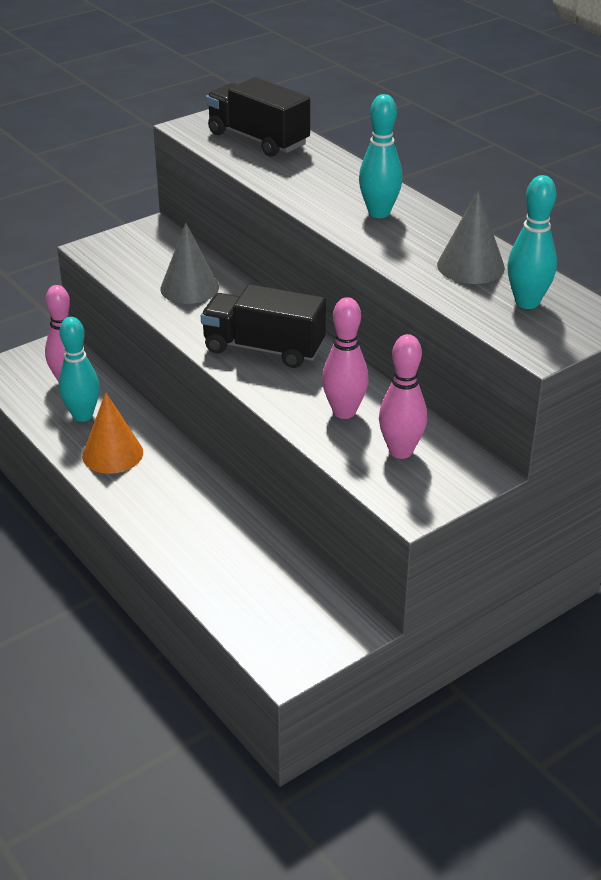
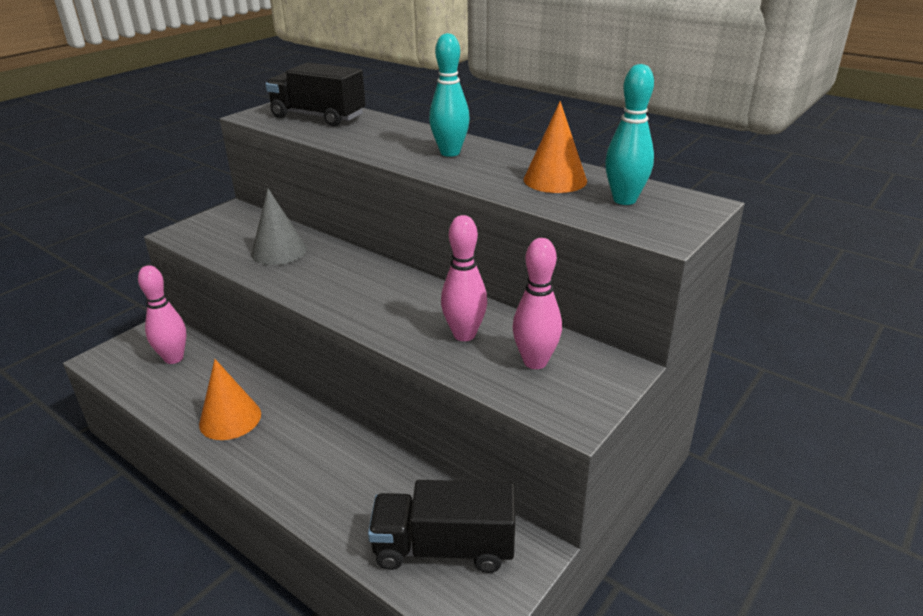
camera: 15 degrees left, 5 degrees down
turquoise bowling pin [58,317,100,422] -> none
black truck [201,284,326,368] -> black truck moved to [368,480,515,573]
grey cone [437,190,505,284] -> orange cone [524,101,587,193]

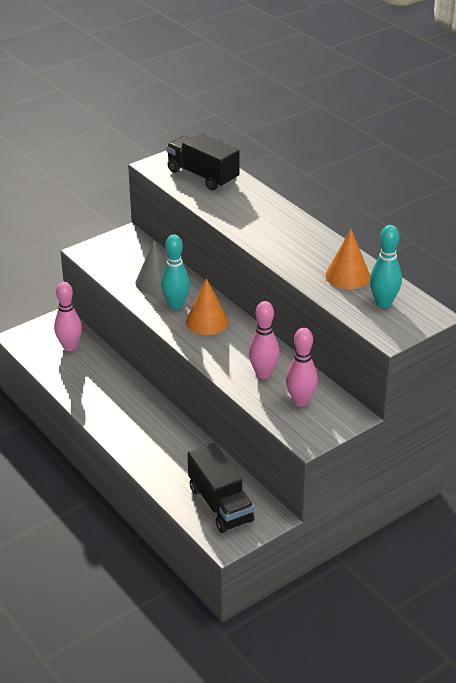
camera: 15 degrees right, 5 degrees up
orange cone [199,359,261,440] -> orange cone moved to [186,278,228,335]
black truck [368,480,515,573] -> black truck turned 135 degrees counterclockwise [188,443,254,533]
turquoise bowling pin [429,33,470,157] -> turquoise bowling pin moved to [161,234,190,309]

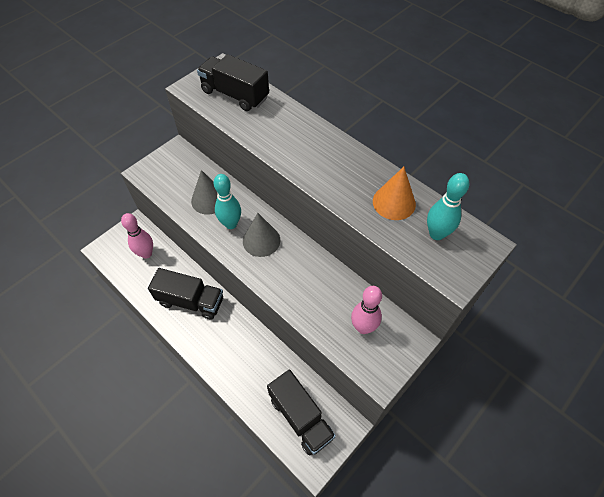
camera: 10 degrees left, 20 degrees up
orange cone [186,278,228,335] -> grey cone [243,213,280,257]
pink bowling pin [249,301,280,379] -> none
none -> black truck [148,268,223,320]

